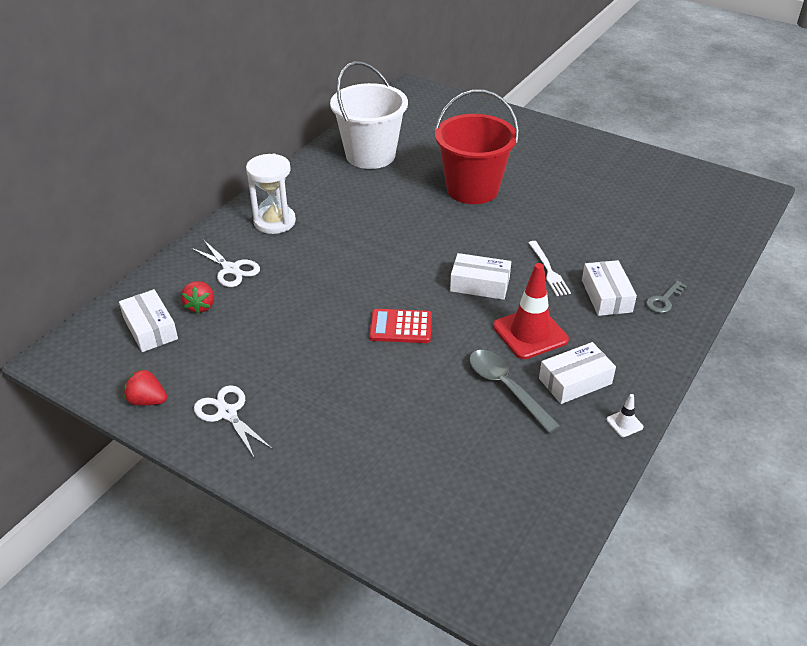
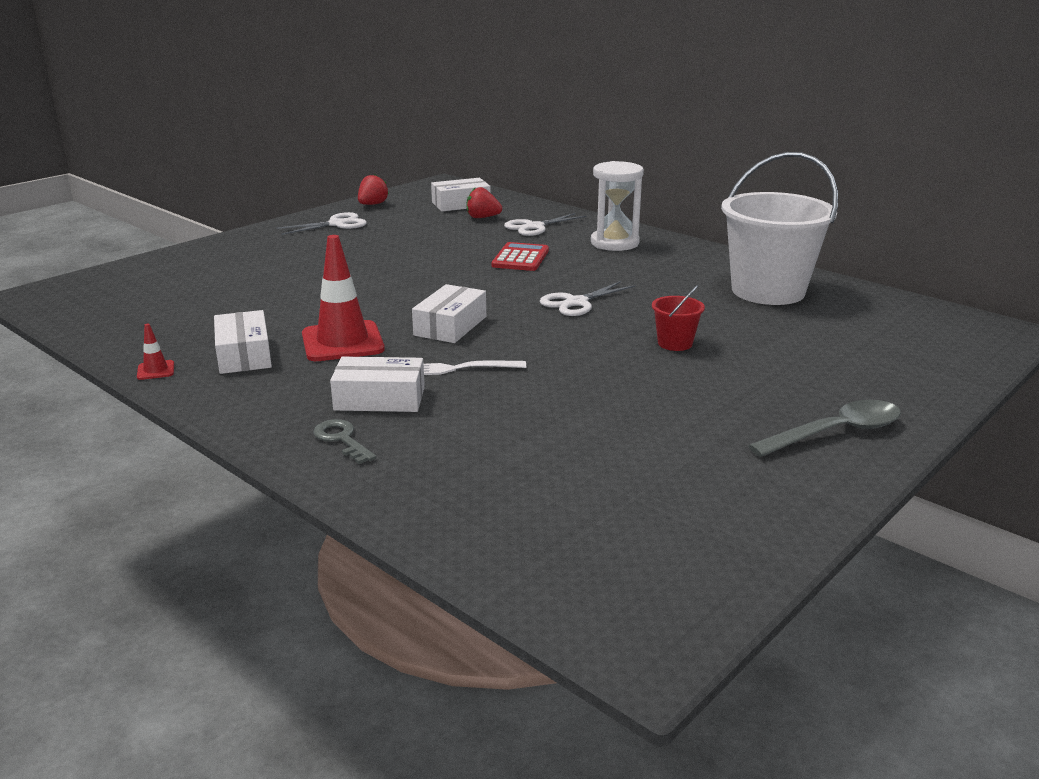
camera: 100 degrees right, 15 degrees down
red calculator [369,309,432,343] -> red calculator moved to [492,242,549,271]
red bucket [435,90,519,204] -> red bucket [652,285,705,351], size x0.42
grey spoon [469,350,560,433] -> grey spoon moved to [748,400,901,457]
white traffic cone [606,394,644,437] -> red traffic cone [137,324,174,380]
none -> white scissors [540,281,636,316]

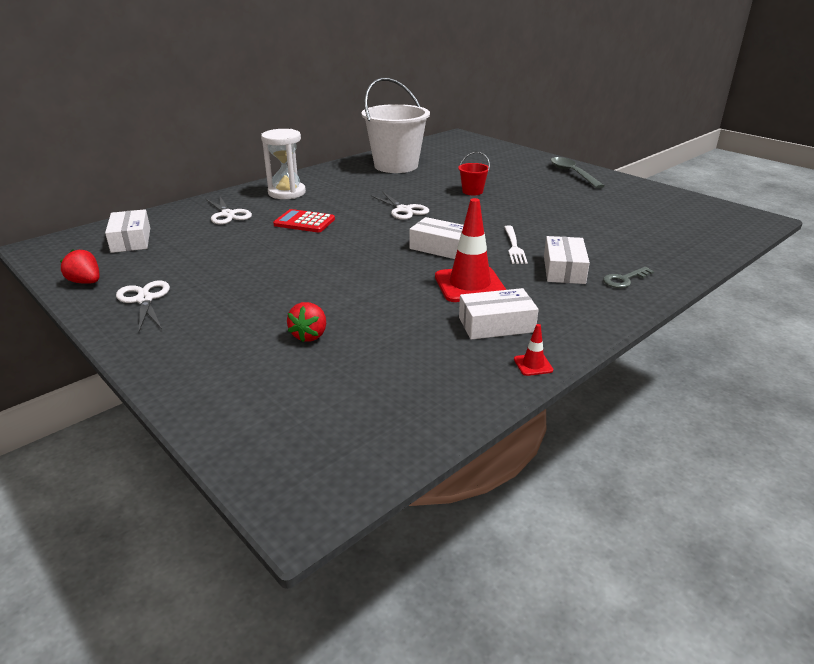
camera: 85 degrees left, 5 degrees up
red strawberry [466,187,502,218] -> red strawberry moved to [287,302,326,342]

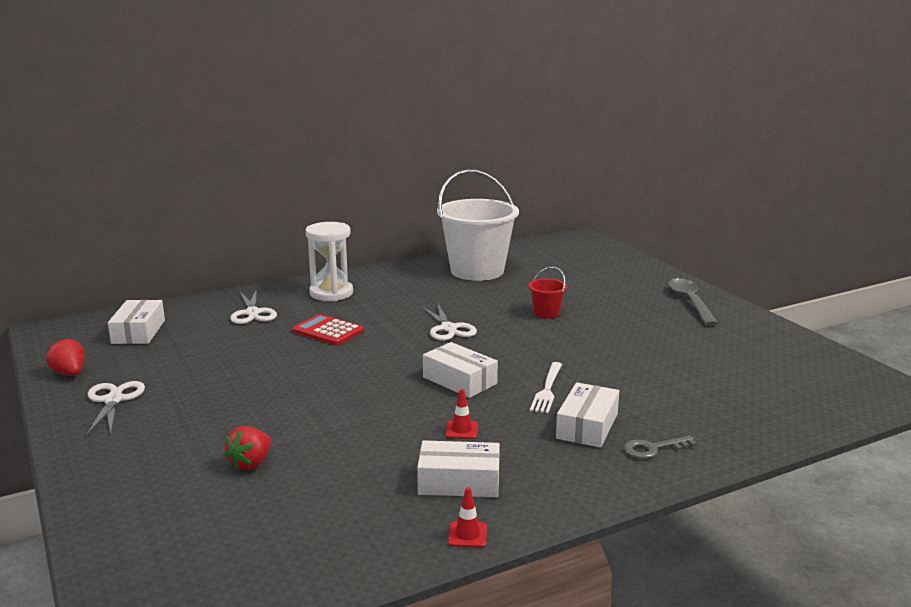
camera: 15 degrees right, 10 degrees down
red traffic cone [435,198,506,302] -> red traffic cone [446,389,478,439], size x0.43

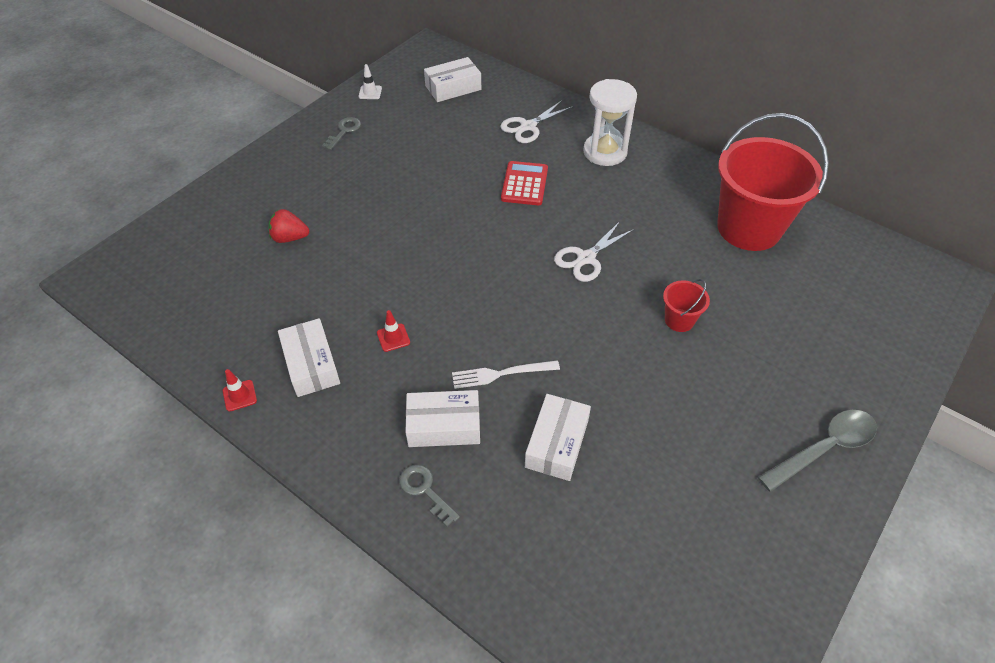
camera: 65 degrees right, 30 degrees up
red strawberry [46,338,85,376] -> white traffic cone [359,64,382,99]
white scissors [86,381,145,435] -> grey key [322,117,361,150]
white box [423,342,498,398] -> white box moved to [525,394,591,481]
white bucket [437,169,519,281] -> red bucket [717,113,829,251]

